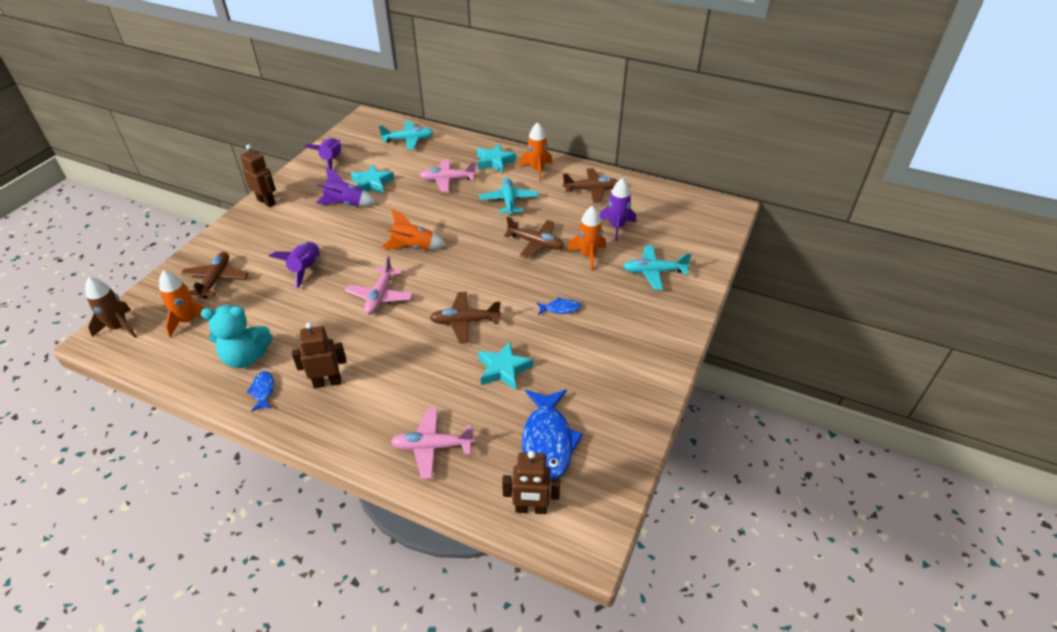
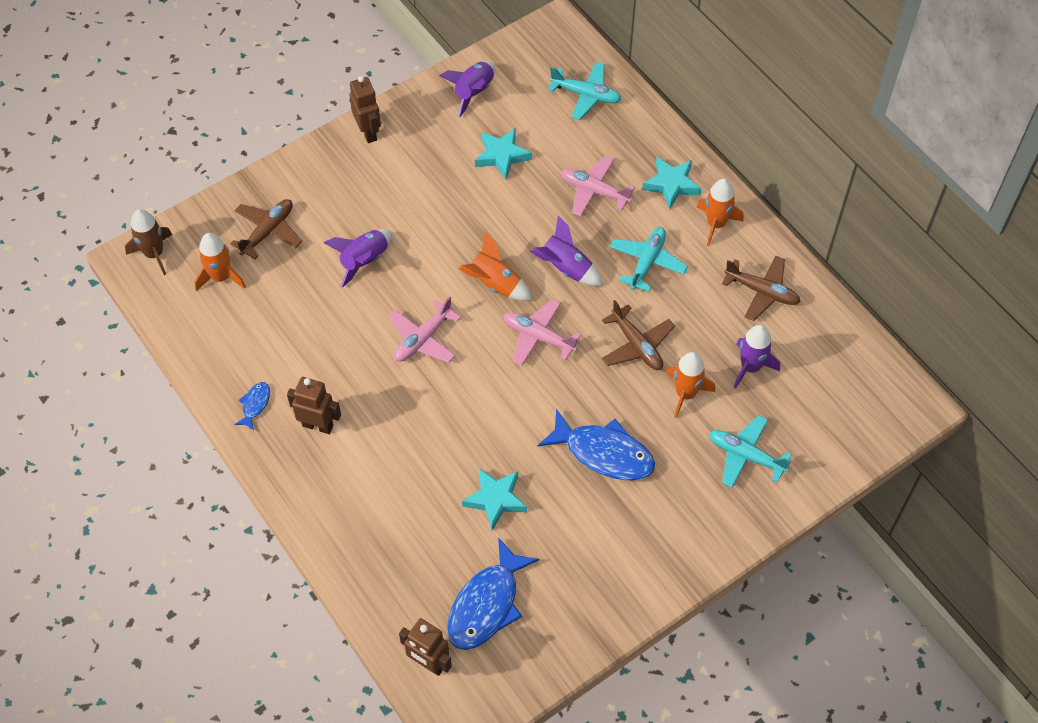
camera: 30 degrees right, 15 degrees up
turquoise teddy bear [201,305,272,368] -> none
purple rocket [316,167,376,207] -> purple rocket moved to [530,216,602,286]
pink plane [391,408,475,479] -> pink plane moved to [503,299,581,366]
brown plane [430,292,501,343] -> none
blue fish [537,297,581,315] -> blue fish [538,409,655,480], size x2.13

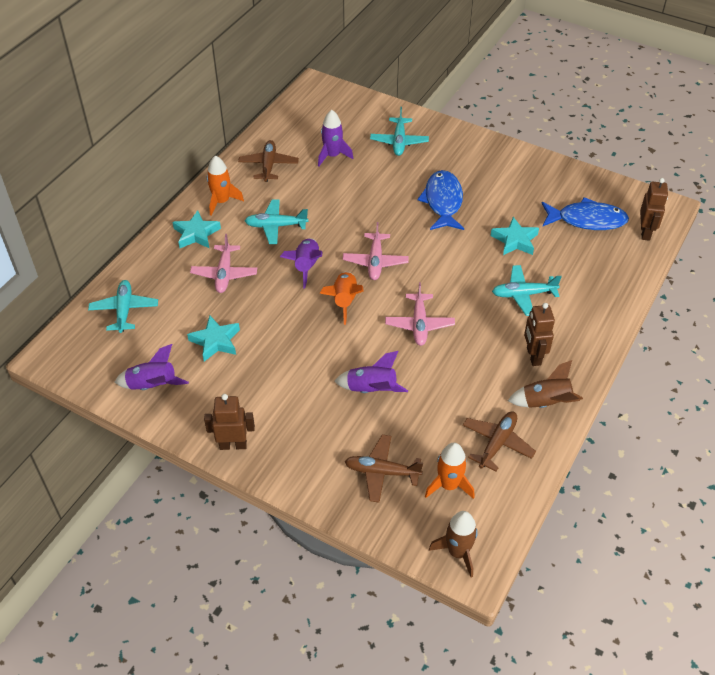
camera: 115 degrees left, 10 degrees down
blue fish [234,382,270,430] -> brown rocket [508,360,583,408]
brown robot [349,76,381,143] -> brown robot turned 45 degrees clockwise [204,394,255,450]
pink plane [388,297,461,363] -> pink plane turned 75 degrees clockwise [385,282,455,346]
brown plane [602,300,675,370] -> brown plane moved to [463,411,536,472]
orange rocket [666,352,715,419] -> none
none -> turquoise plane [492,265,562,316]

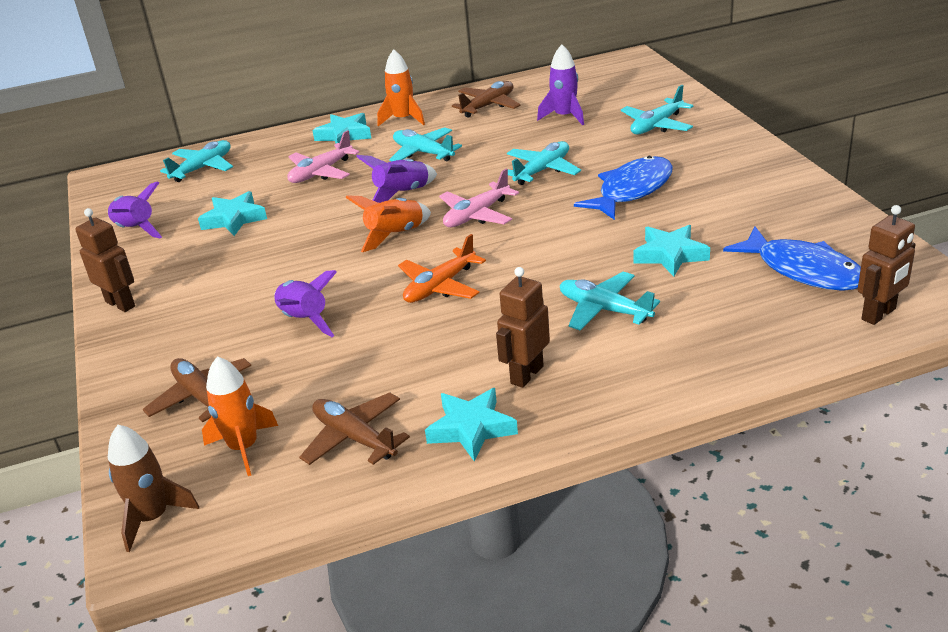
camera: 45 degrees right, 15 degrees down
pink plane [385,282,455,346] -> orange plane [398,234,486,303]
brown plane [463,411,536,472] -> brown plane turned 120 degrees counterclockwise [299,392,410,465]
brown rocket [508,360,583,408] -> turquoise star [425,388,518,461]
none -> turquoise plane [507,141,581,185]

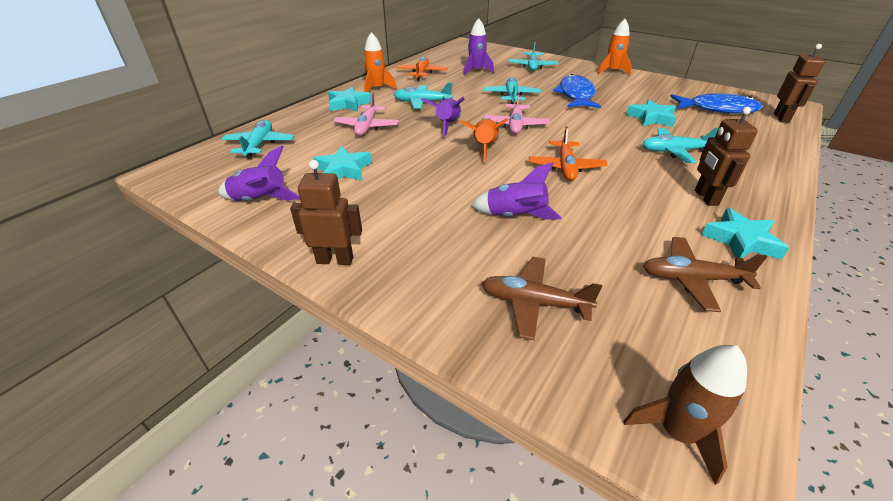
camera: 40 degrees left, 5 degrees up
orange rocket [202,356,278,476] -> orange rocket moved to [598,19,632,75]
brown plane [452,81,521,117] -> orange plane [396,56,448,81]

